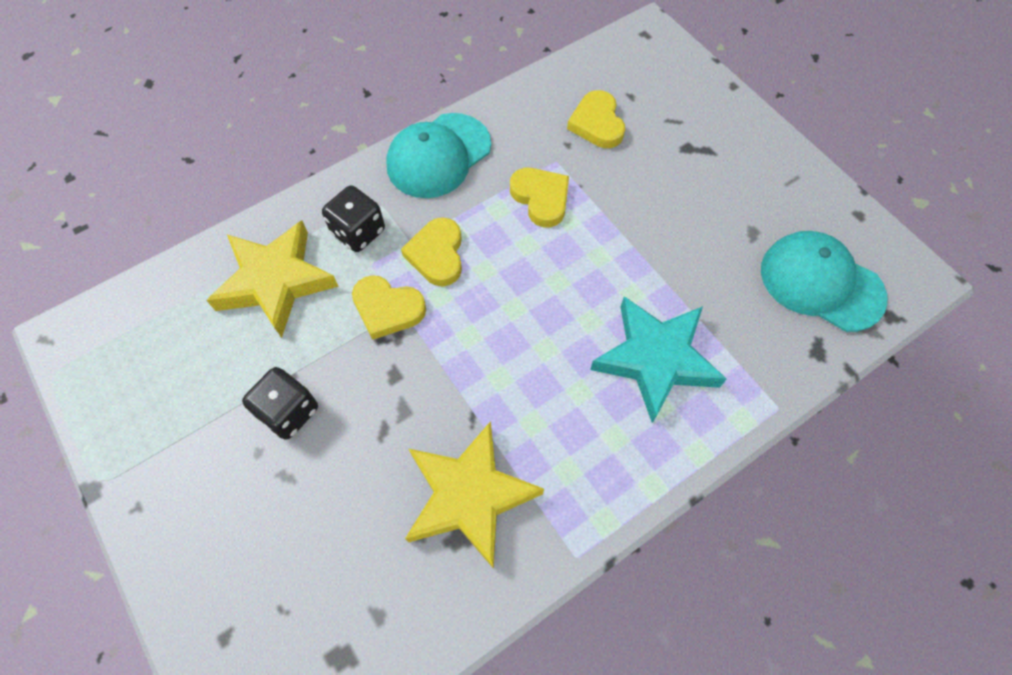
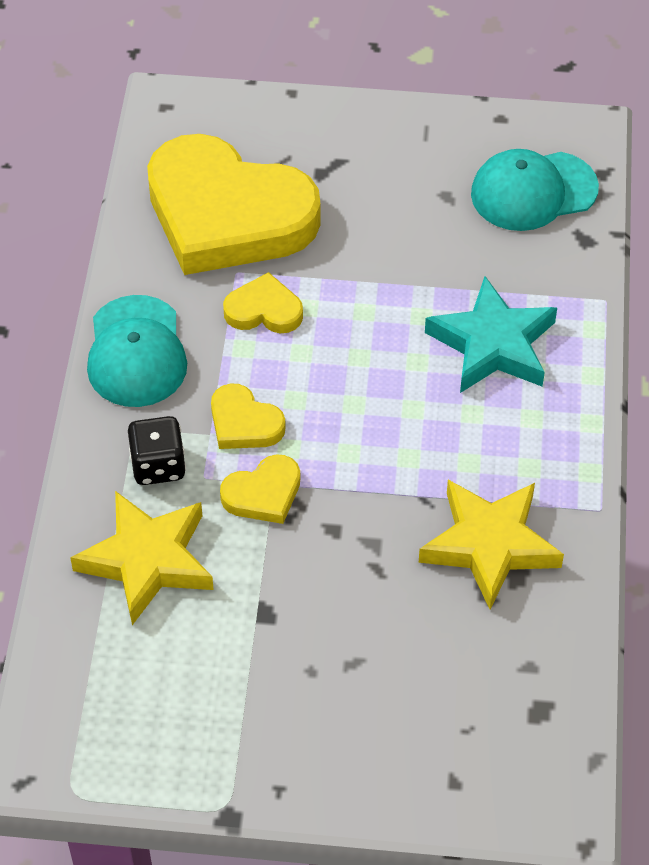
camera: 50 degrees left, 10 degrees down
black dice [242,367,318,440] -> none
yellow heart [567,90,625,148] -> yellow heart [147,134,321,275], size x2.37

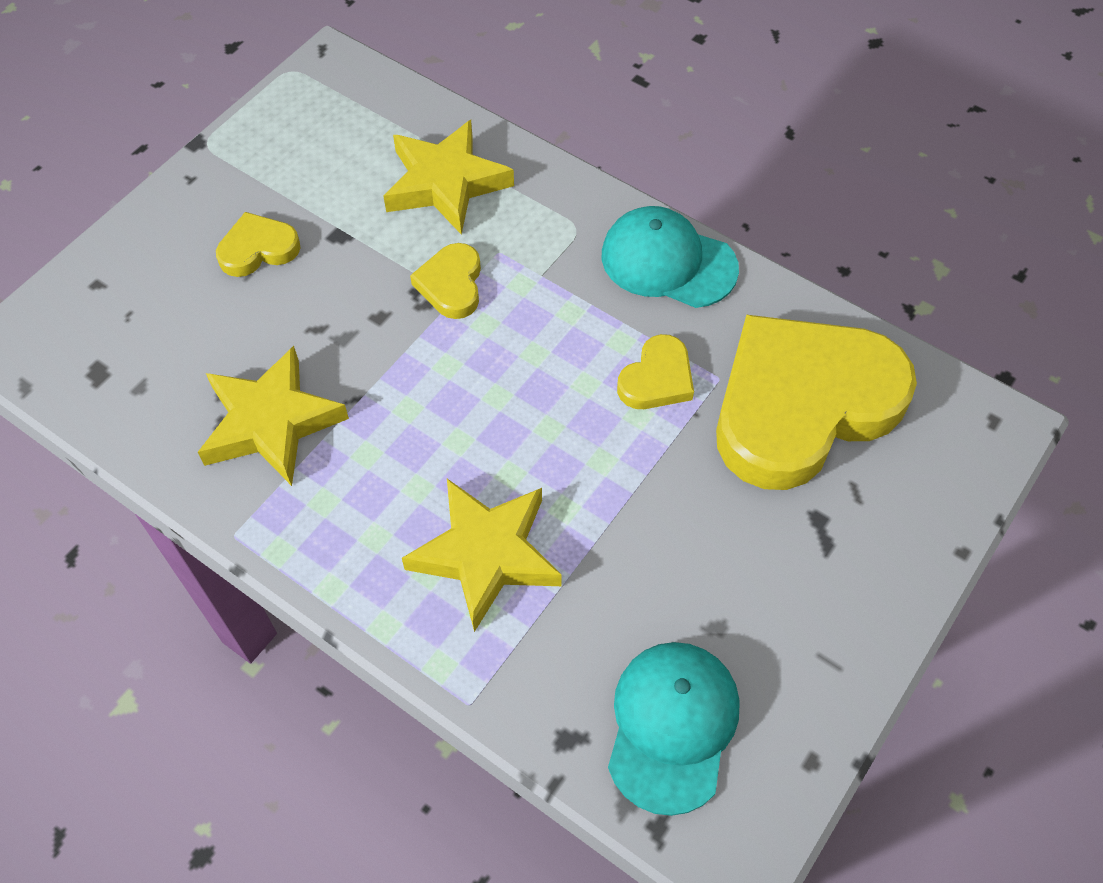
camera: 120 degrees right, 5 degrees up
black dice [128,416,186,485] -> none
yellow heart [211,383,286,449] -> yellow heart moved to [216,212,300,277]
turquoise star [425,276,557,393] -> yellow star [402,479,562,632]

